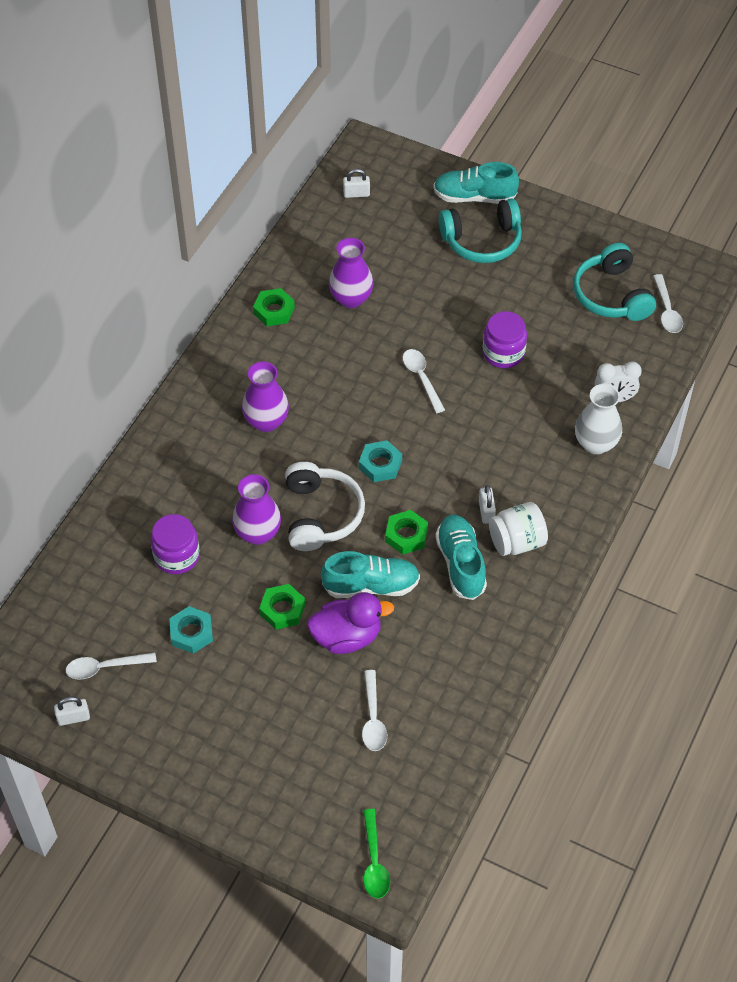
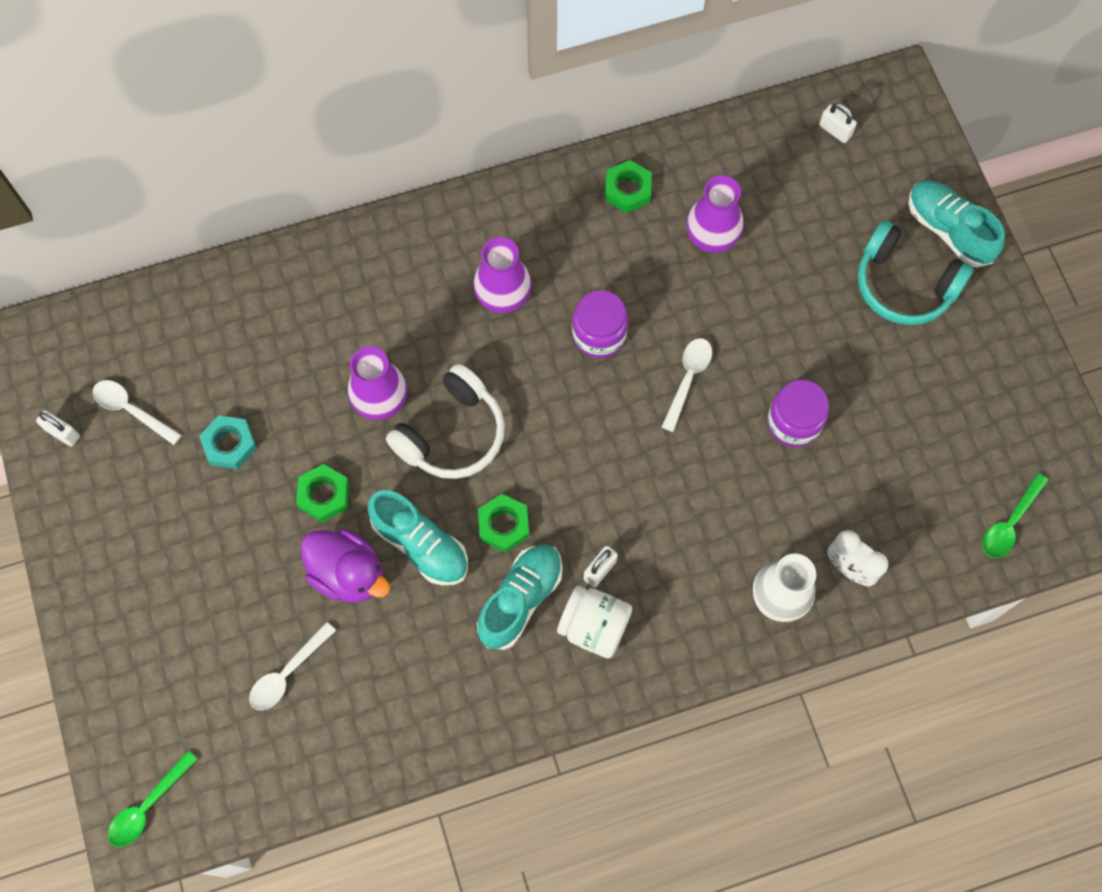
camera: 45 degrees right, 15 degrees up
purple jar [151,514,200,574] -> purple jar moved to [572,290,628,358]
turquoise nut [359,440,402,482] -> none
turquoise headphones [573,243,656,321] -> none
white spoon [653,274,683,333] -> green spoon [982,473,1049,558]

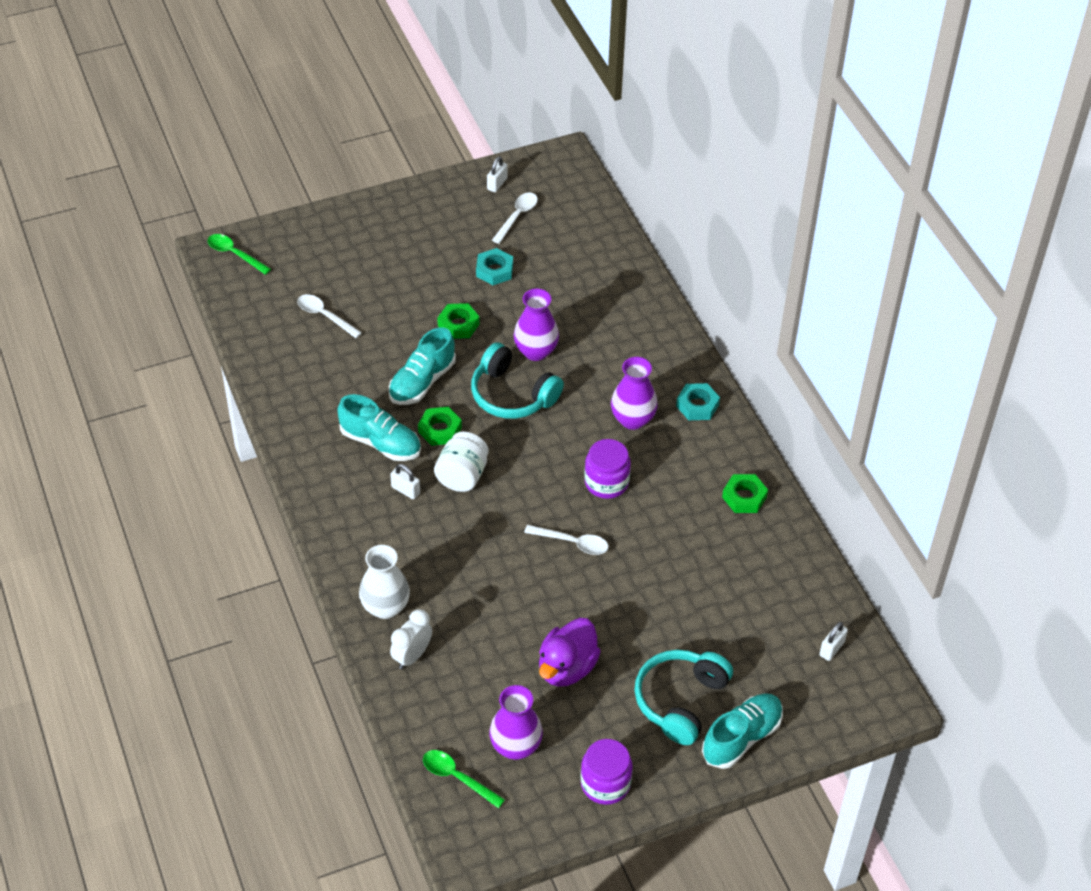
camera: 85 degrees right, 20 degrees down
purple duck [300,529,390,602] -> purple duck moved to [539,618,601,687]
white headphones [386,364,505,479] -> turquoise headphones [471,342,564,419]
white jar [557,586,632,658] -> white jar moved to [434,432,489,492]
purple vase [686,175,743,253] -> purple vase moved to [489,685,543,760]
purple jar [767,380,829,447] -> purple jar moved to [580,739,633,805]
none -> turquoise nut [676,383,720,420]

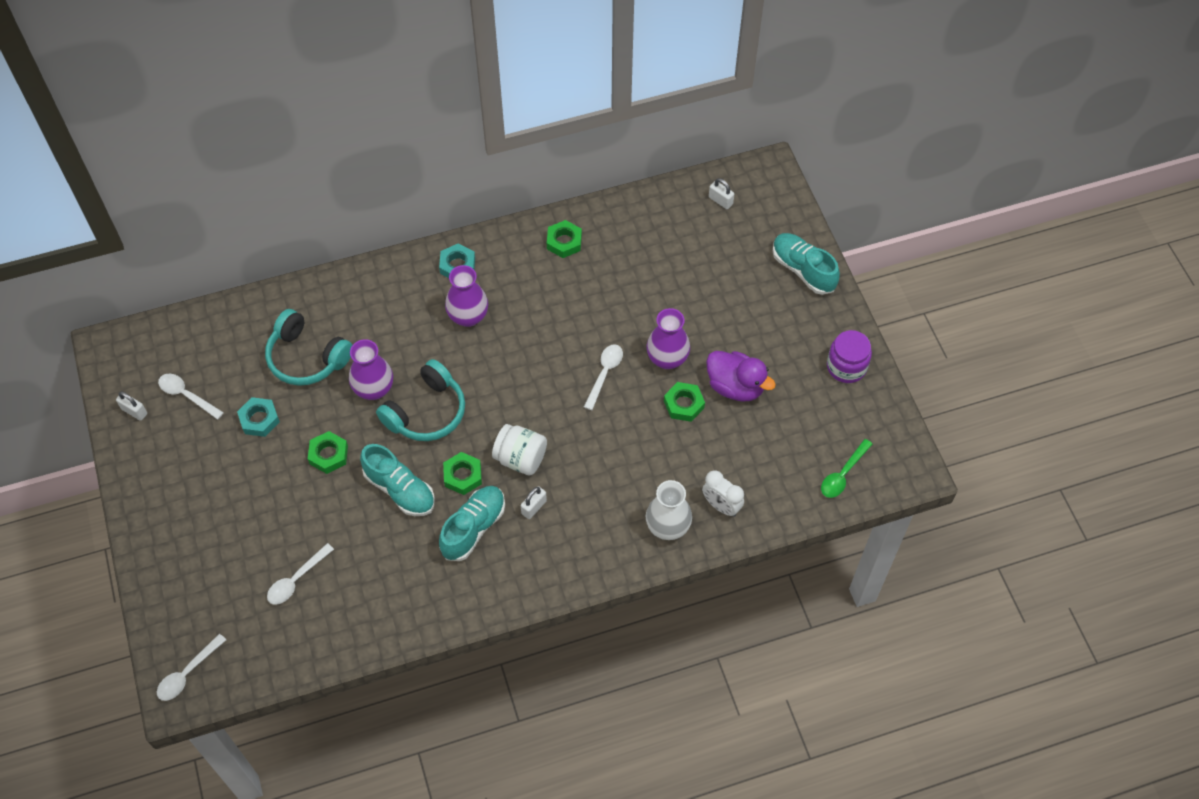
camera: 85 degrees left, 10 degrees up
green spoon [208,234,271,275] -> white spoon [157,634,226,701]
purple vase [489,685,543,760] -> purple vase moved to [647,308,690,369]
purple jar [584,439,631,499] -> none
turquoise headphones [634,650,733,745] -> turquoise headphones moved to [265,309,352,386]
none -> green nut [664,382,705,422]

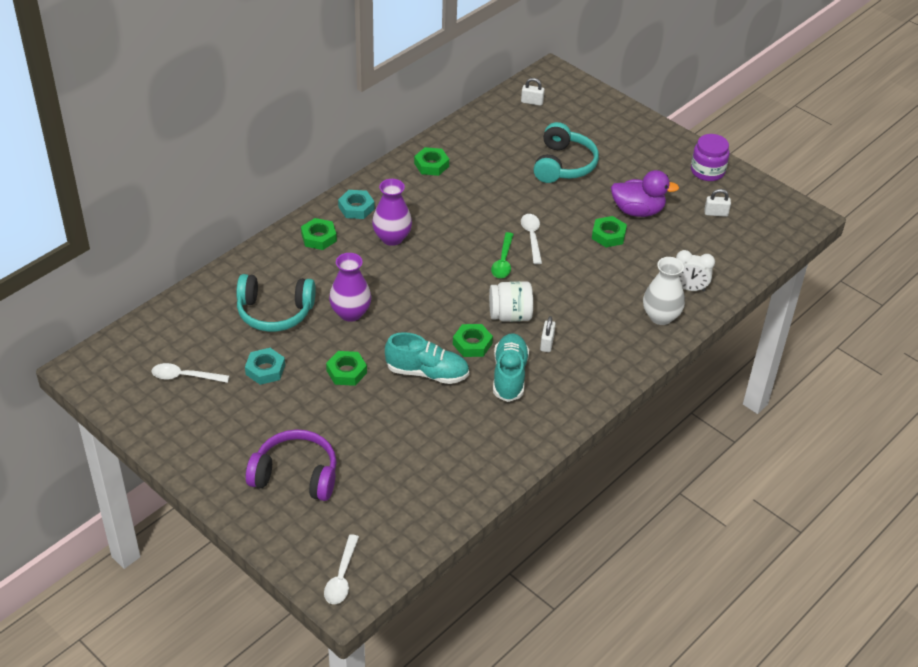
camera: 30 degrees left, 15 degrees down
white padlock [116,391,147,421] -> white padlock moved to [704,189,731,217]
white spoon [267,543,334,605] -> none
turquoise headphones [376,359,465,441] -> turquoise headphones moved to [533,122,599,183]
purple vase [647,308,690,369] -> none
turquoise shoe [773,233,840,295] -> none
green spoon [821,439,872,498] -> green spoon moved to [491,232,514,278]
none -> purple headphones [246,429,337,501]
none -> green nut [301,218,337,250]

